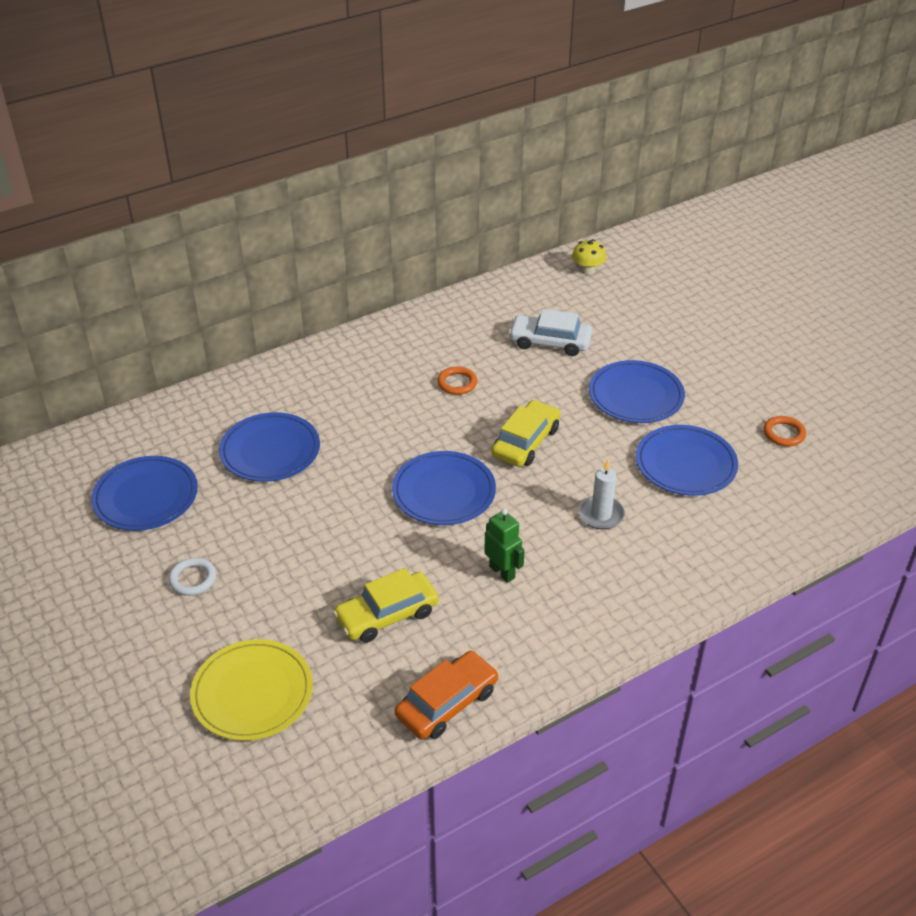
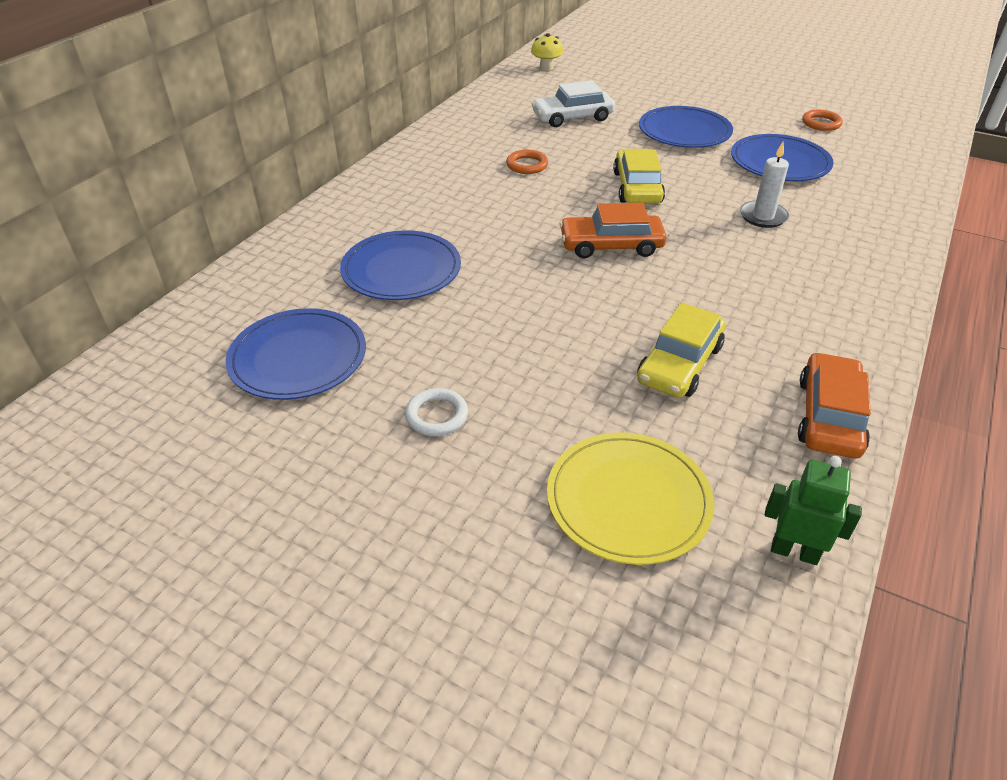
camera: 30 degrees left, 0 degrees up
blue plate [392,451,496,525] -> orange car [559,203,666,258]
green robot [484,509,525,583] -> green robot moved to [765,456,862,565]

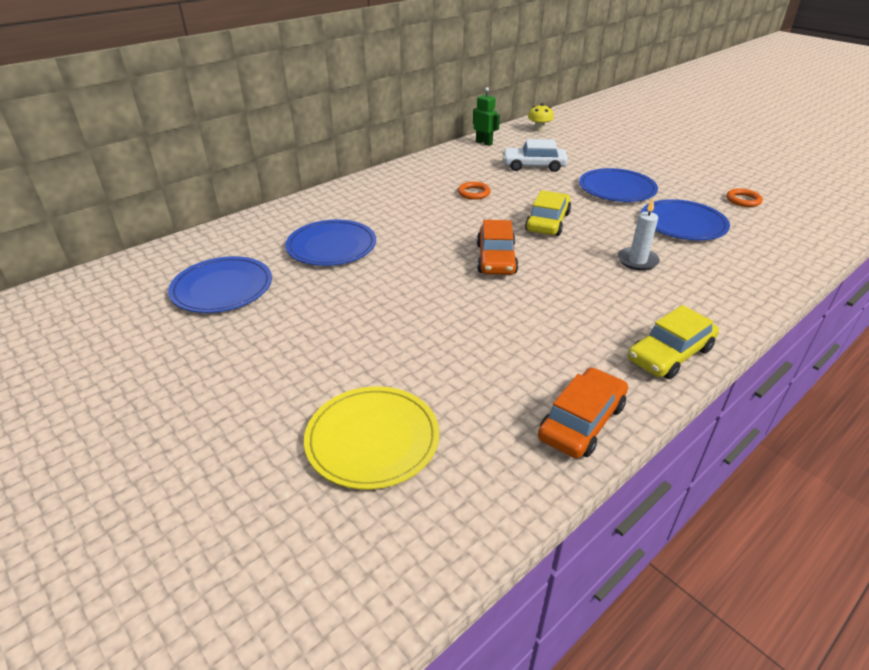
camera: 20 degrees right, 5 degrees down
white ring [405,388,468,436] -> none
orange car [559,203,666,258] -> orange car turned 105 degrees counterclockwise [477,220,518,275]
yellow car [637,302,726,398] -> yellow car moved to [628,305,719,379]
green robot [765,456,862,565] -> green robot moved to [473,87,500,146]

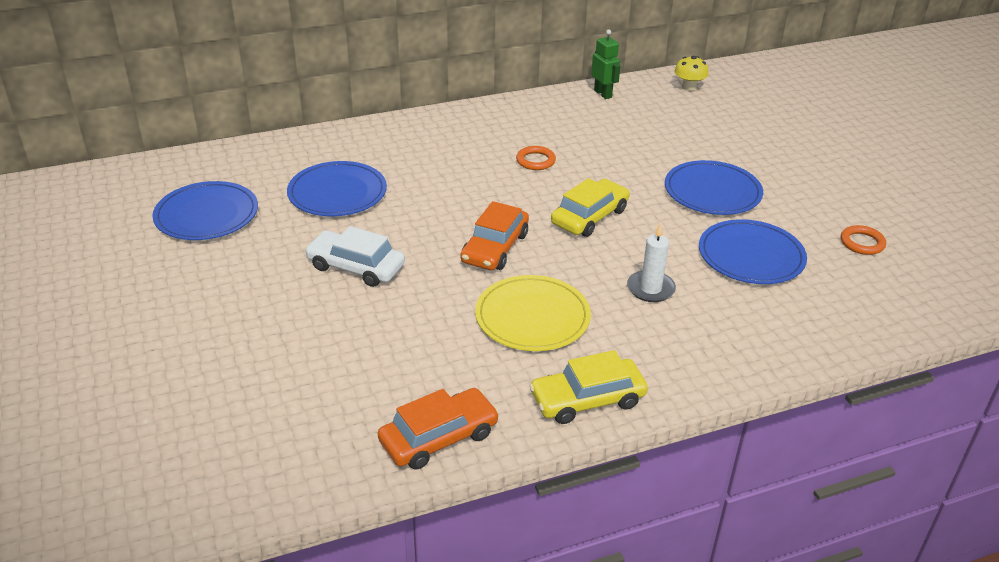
camera: 20 degrees right, 0 degrees up
yellow plate [304,386,439,489] -> yellow plate moved to [475,275,591,351]
white car [502,139,568,172] -> white car moved to [305,226,405,287]

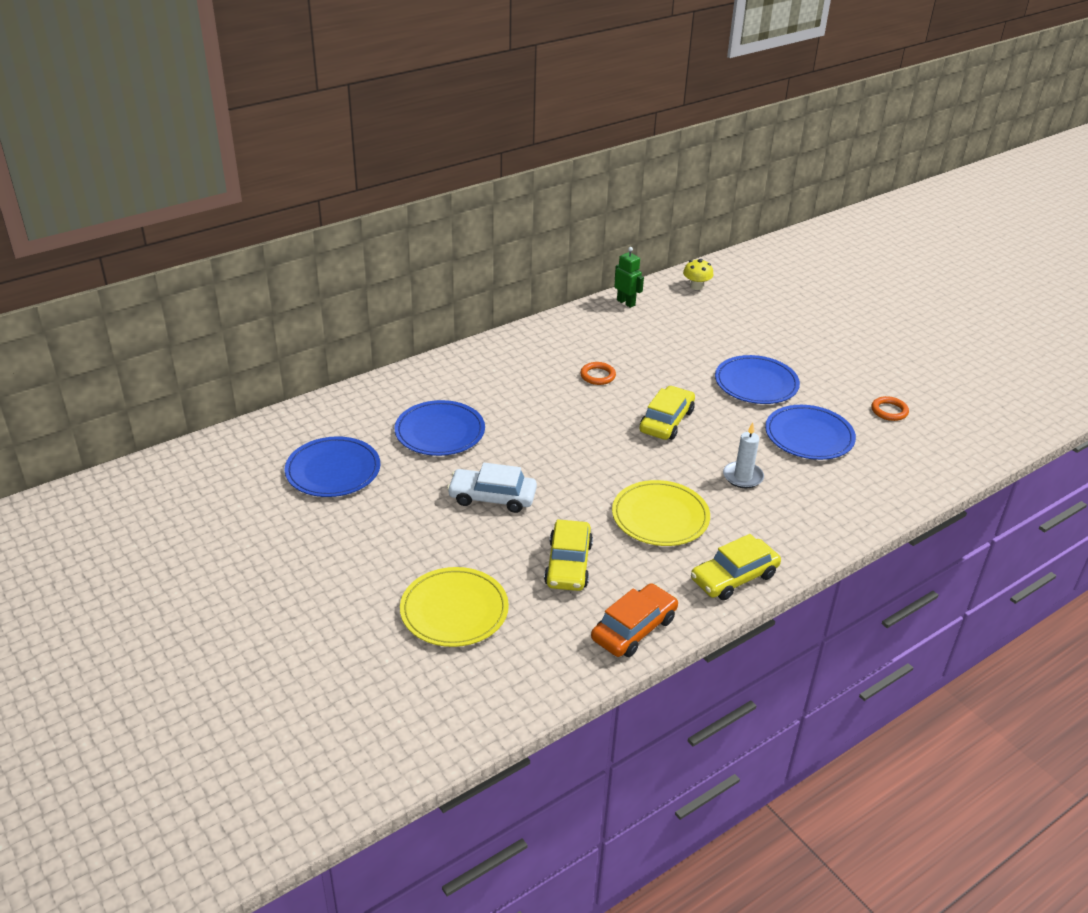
camera: 15 degrees left, 0 degrees up
orange car [460,201,529,270] -> none
none -> yellow plate [400,567,509,647]
none -> yellow car [544,520,593,591]

